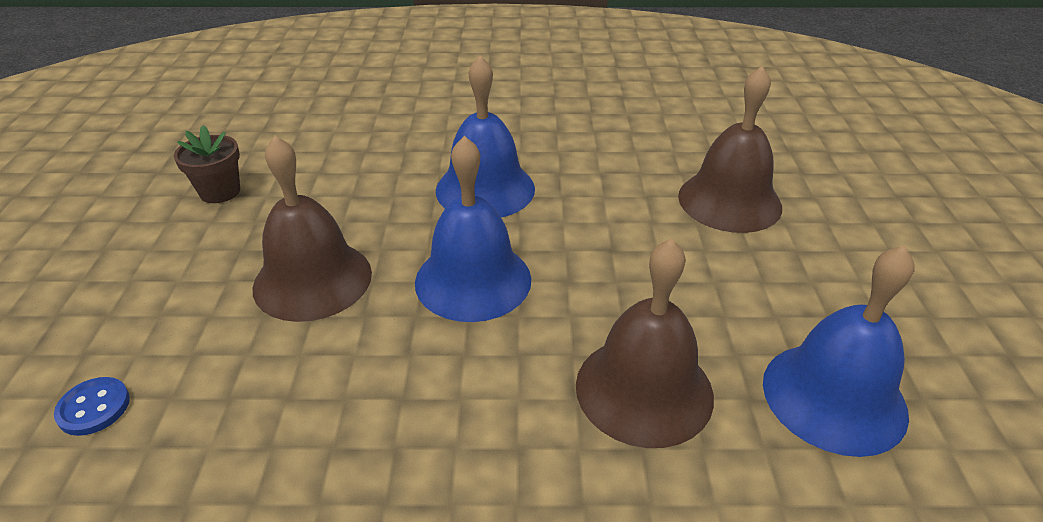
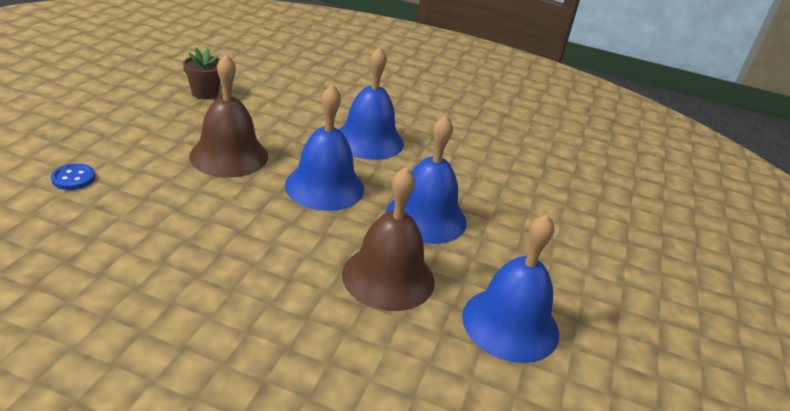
camera: 15 degrees right, 5 degrees down
brown bell [678,66,782,233] -> none
none -> blue bell [385,115,467,244]

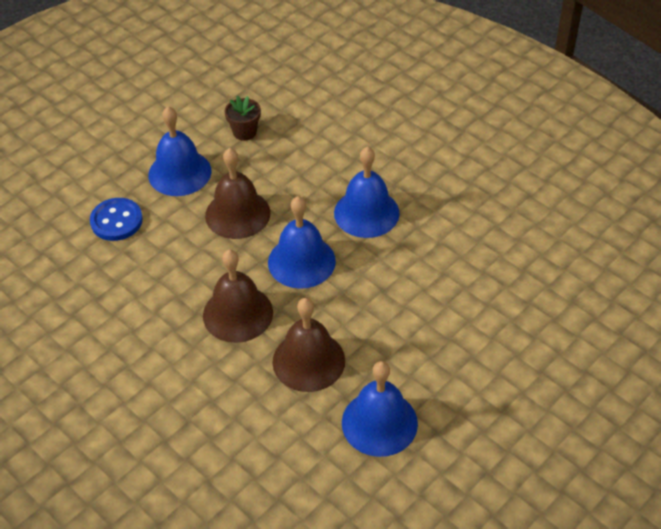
camera: 30 degrees right, 15 degrees up
blue button [51,163,95,190] -> blue button [90,198,143,241], size x1.68
blue bell [385,115,467,244] -> blue bell moved to [148,106,212,196]
none -> brown bell [203,249,273,343]

